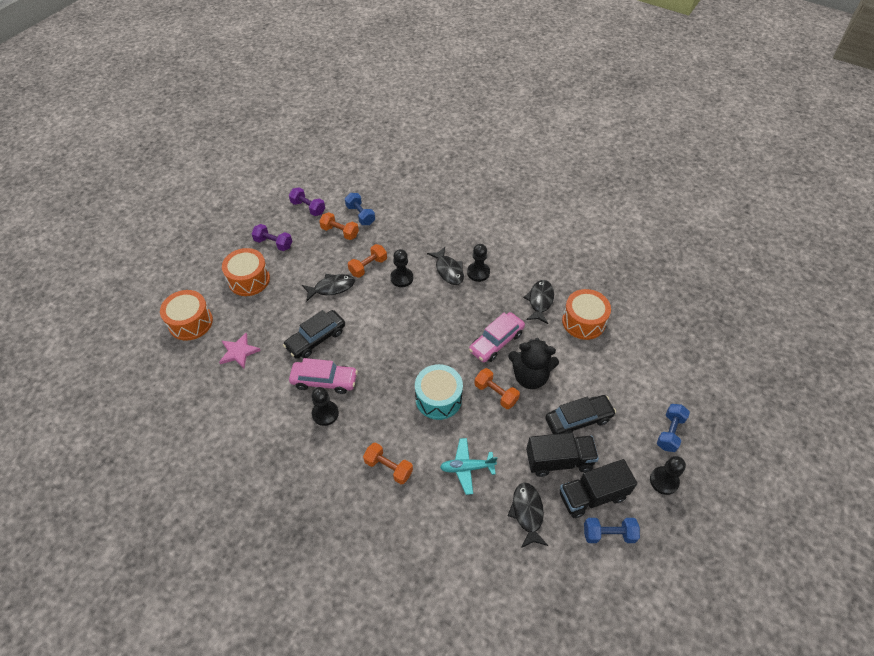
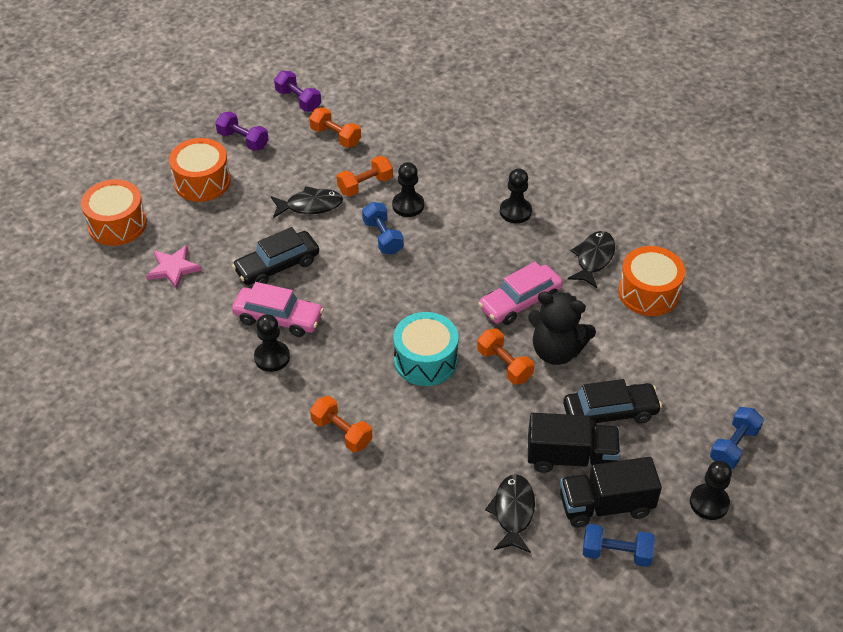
camera: 10 degrees right, 5 degrees down
blue dumbbell [345,193,375,225] -> blue dumbbell moved to [362,202,404,255]
black fish [427,247,464,285] -> none
turquoise plane [440,438,497,495] -> none

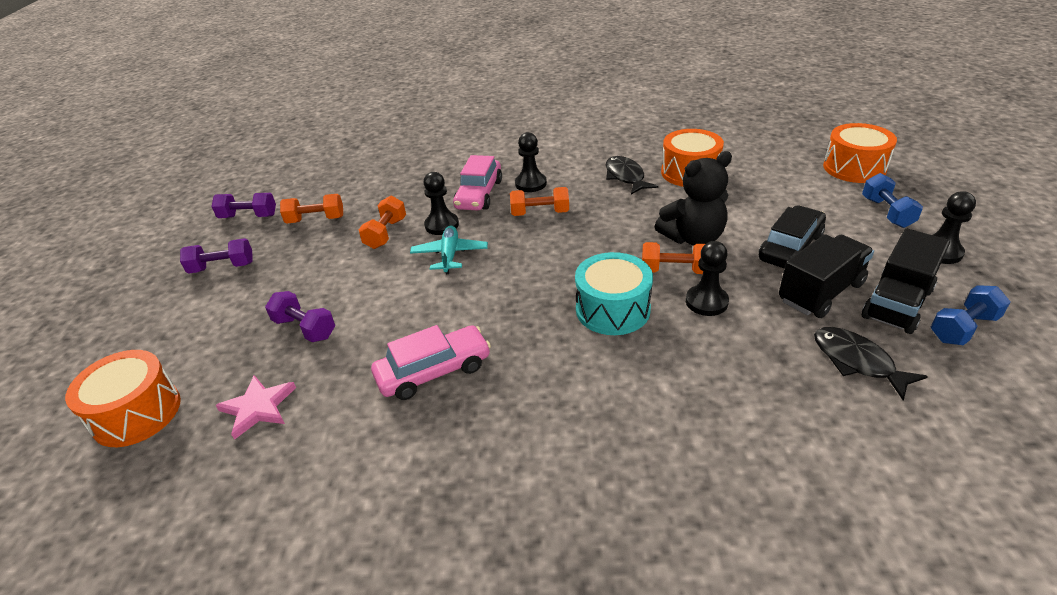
camera: 40 degrees left, 10 degrees down
orange drum [169,138,231,202] -> orange drum moved to [823,123,897,183]
black car [232,227,319,285] -> none
black pawn [254,314,290,372] -> black pawn moved to [686,241,729,316]
black fish [271,186,343,218] -> none
orange dumbbell [310,396,373,452] -> orange dumbbell moved to [510,187,569,216]
blue dumbbell [362,202,404,255] -> turquoise plane [410,226,488,274]
pink car [478,262,563,325] -> pink car moved to [453,155,502,211]
none -> purple dumbbell [265,291,335,342]

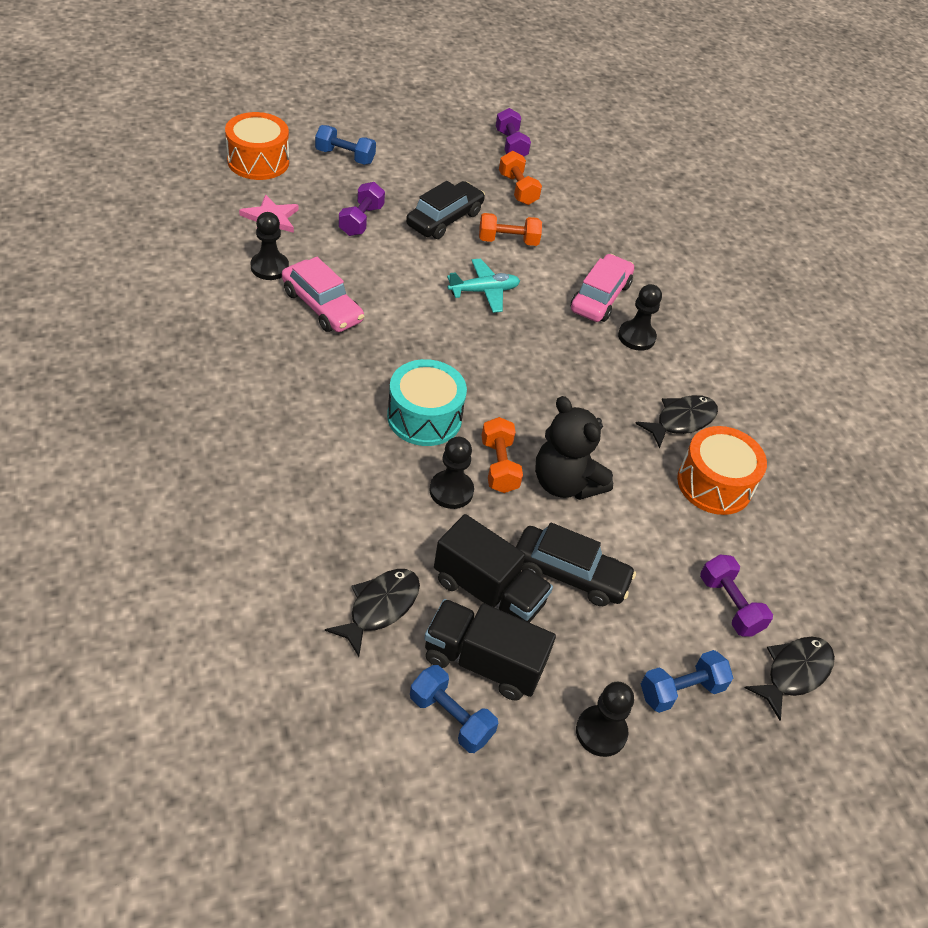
camera: 65 degrees right, 10 degrees up
purple dumbbell [180,238,253,274] -> purple dumbbell moved to [700,555,773,636]
black pawn [424,172,459,235] -> black pawn moved to [251,212,289,280]
pink car [453,155,502,211] -> pink car turned 120 degrees clockwise [571,254,634,322]
orange dumbbell [510,187,569,216] -> none
orange drum [823,123,897,183] -> black fish [745,637,835,720]
none -> blue dumbbell [315,125,376,165]
none -> black car [406,181,485,239]

